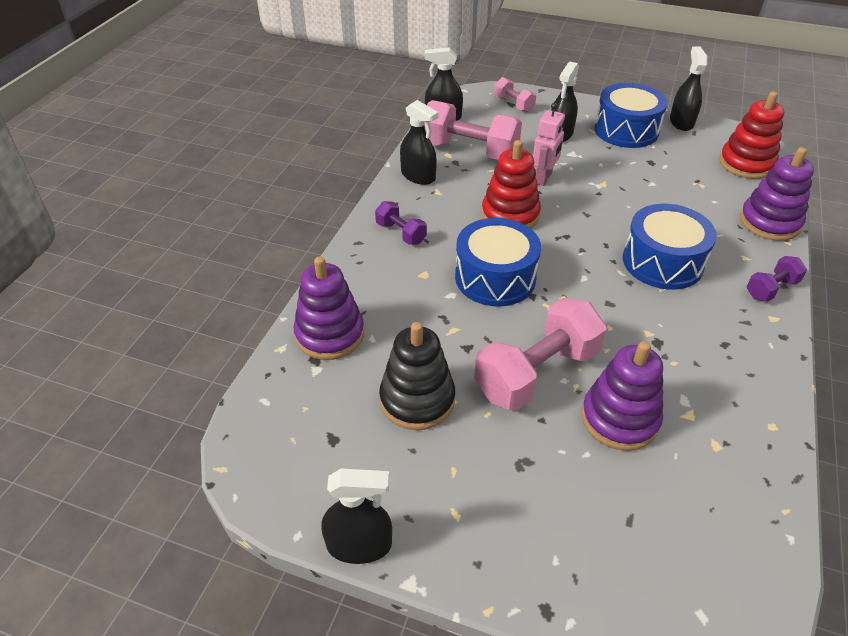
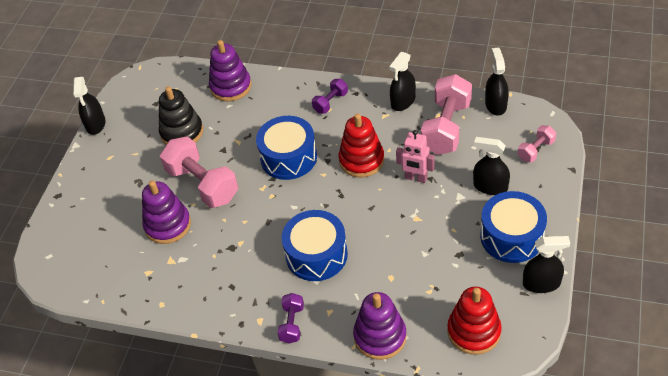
camera: 90 degrees right, 5 degrees up
purple dumbbell [747,256,807,302] -> purple dumbbell turned 45 degrees clockwise [277,293,304,344]

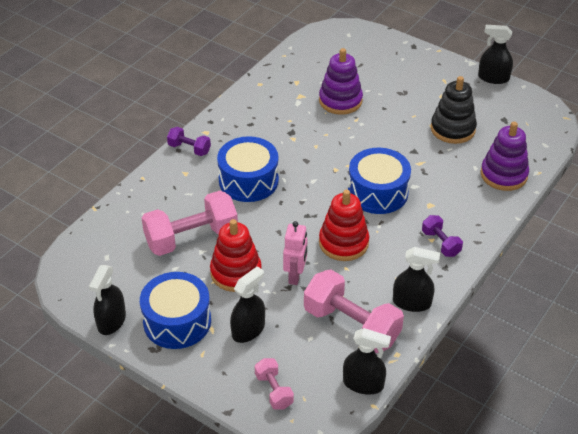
camera: 105 degrees right, 5 degrees down
pink dumbbell [160,136,238,208] -> pink dumbbell moved to [142,191,238,256]
purple stacking toy [353,292,407,360] -> none
black spray bottle [389,52,416,111] -> black spray bottle turned 135 degrees clockwise [393,247,440,312]
pink robot [396,130,434,183] -> pink robot turned 150 degrees clockwise [283,221,307,285]
red stacking toy [447,287,502,355] -> red stacking toy moved to [210,219,262,292]

